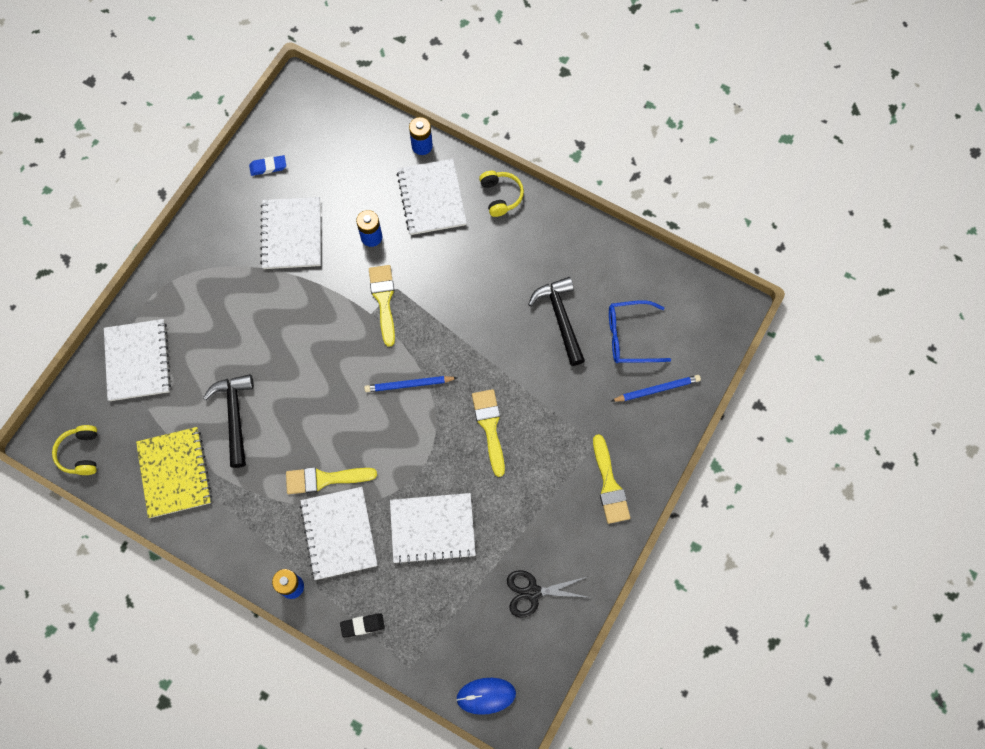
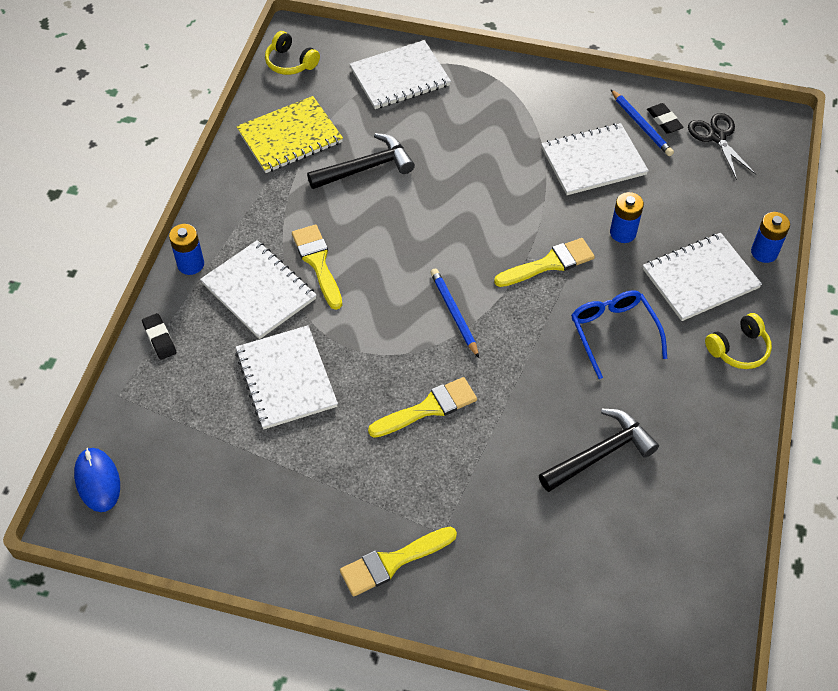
camera: 75 degrees right, 15 degrees down
yellow headphones [52,425,97,475] -> yellow headphones turned 120 degrees counterclockwise [265,31,320,75]
blue eraser [249,155,286,176] -> black eraser [647,103,684,134]
white notebook [300,487,378,580] -> white notebook turned 75 degrees clockwise [200,240,316,339]
black scissors [507,570,591,618] -> black scissors moved to [688,113,756,180]
blue glasses [609,300,671,363] -> blue glasses moved to [571,291,667,379]
blue pencil [611,375,701,402] -> blue pencil moved to [611,89,674,156]

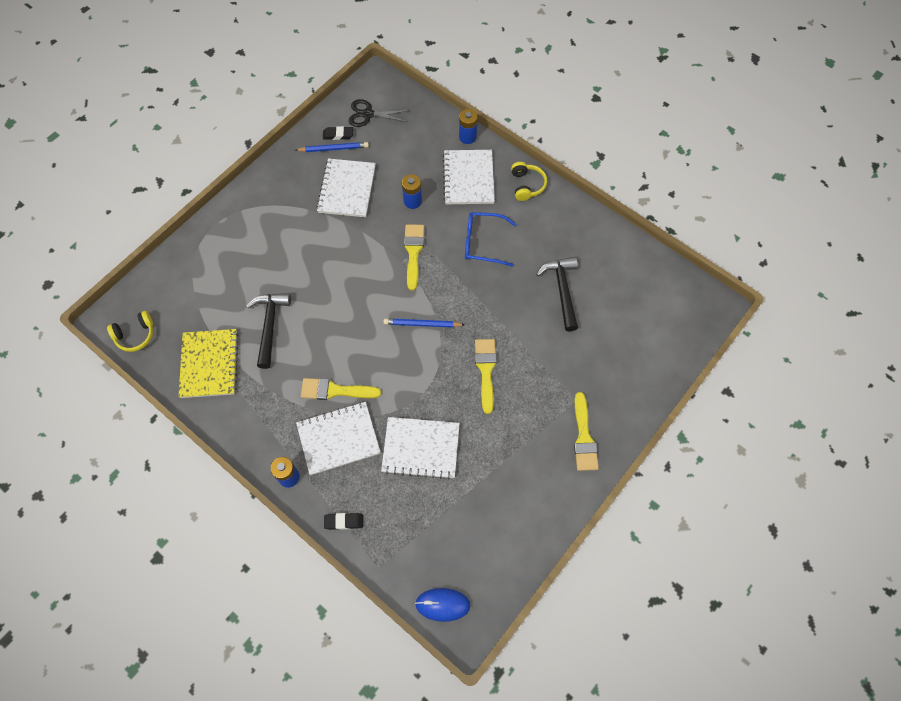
camera: 65 degrees left, 10 degrees up
white notebook [350,40,451,109] -> none

